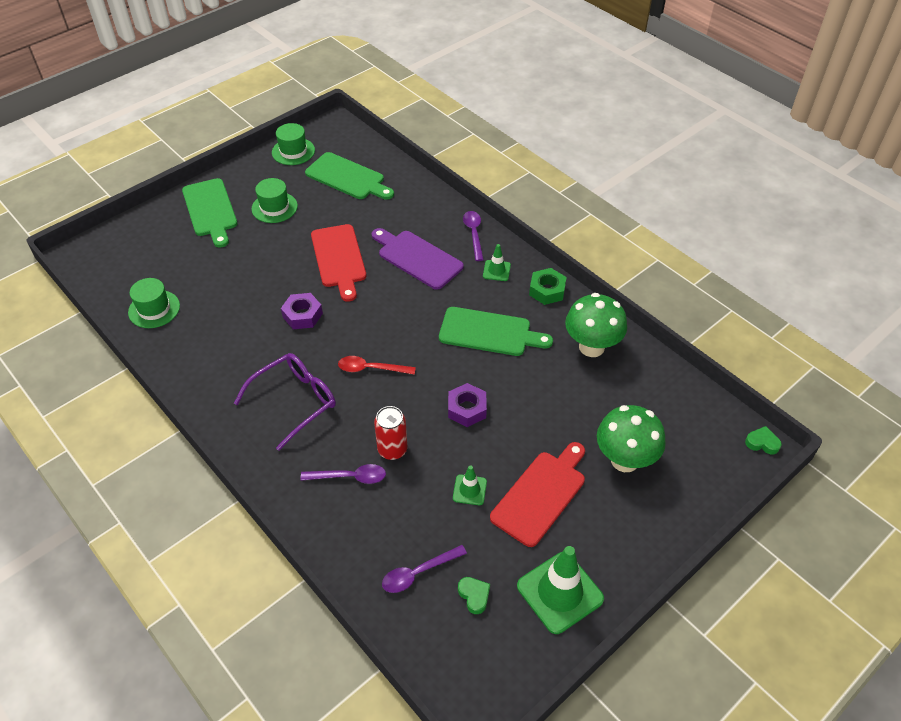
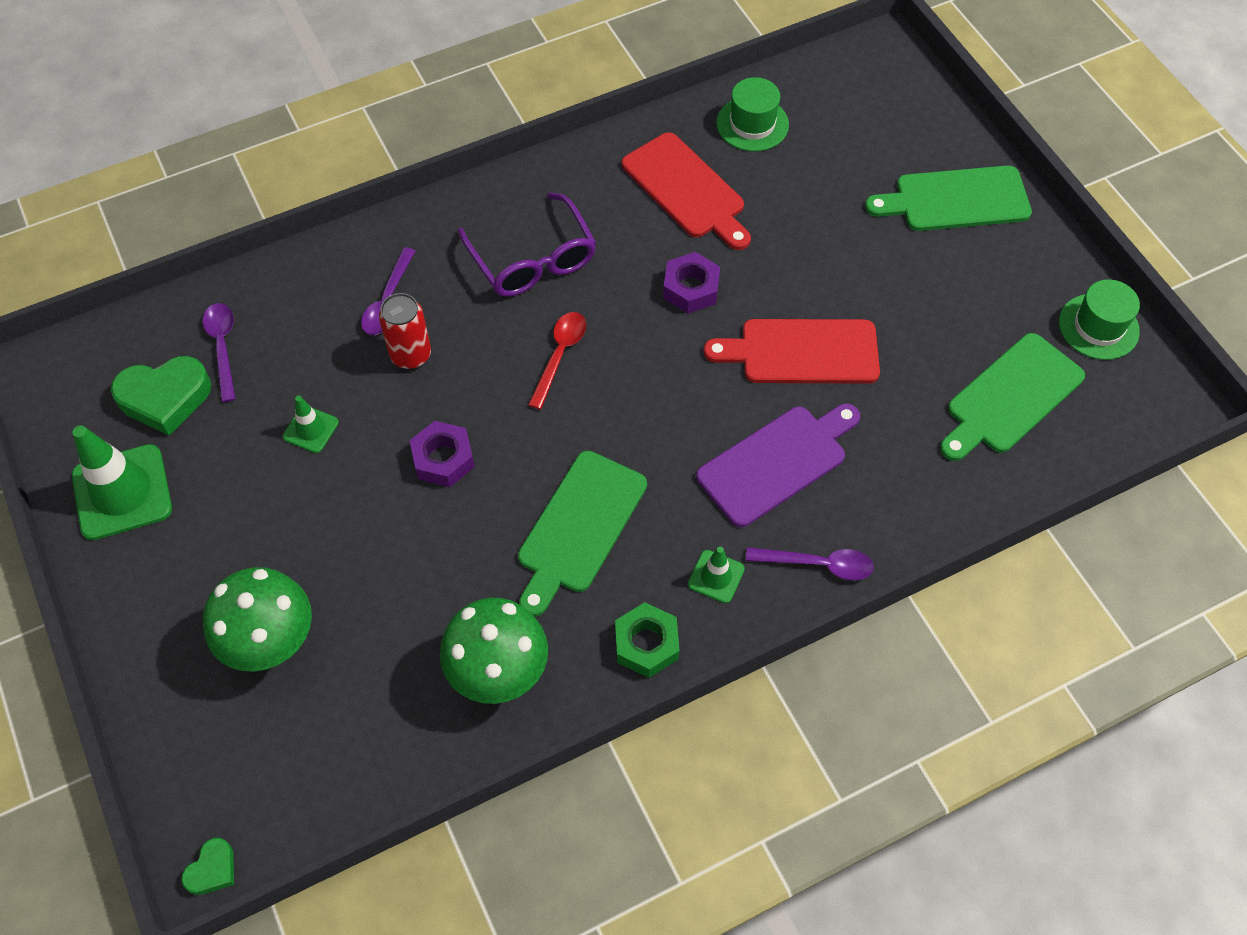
camera: 105 degrees right, 10 degrees up
green hat [251,178,298,223] -> none
green heart [458,577,490,614] -> green heart [111,356,211,435], size x1.93
red cutting board [490,442,585,547] -> red cutting board moved to [622,132,751,250]

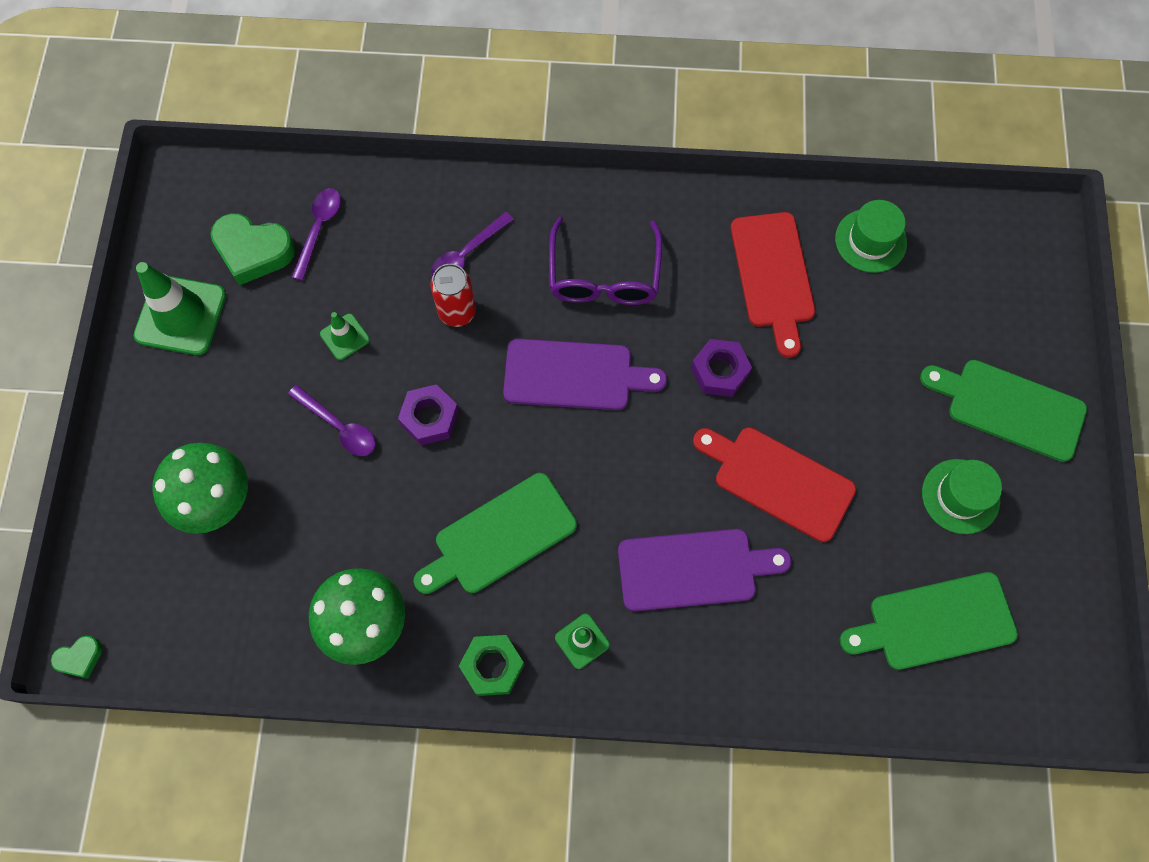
camera: 30 degrees right, 10 degrees up
red spoon [528,312,586,409] -> purple cutting board [503,339,667,410]
purple spoon [746,547,874,580] -> purple spoon moved to [288,385,376,456]
green hat [1059,279,1140,360] -> green hat moved to [922,459,1002,534]

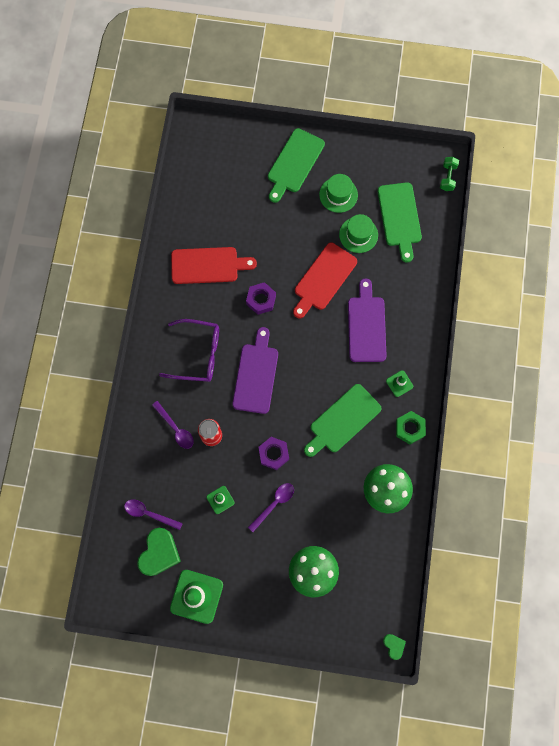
camera: 85 degrees left, 5 degrees up
green cutting board [414,473,577,594] -> green cutting board turned 75 degrees clockwise [304,384,382,457]
green hat [835,200,907,273] -> green hat moved to [339,214,378,253]
none -> green dumbbell [440,157,459,191]

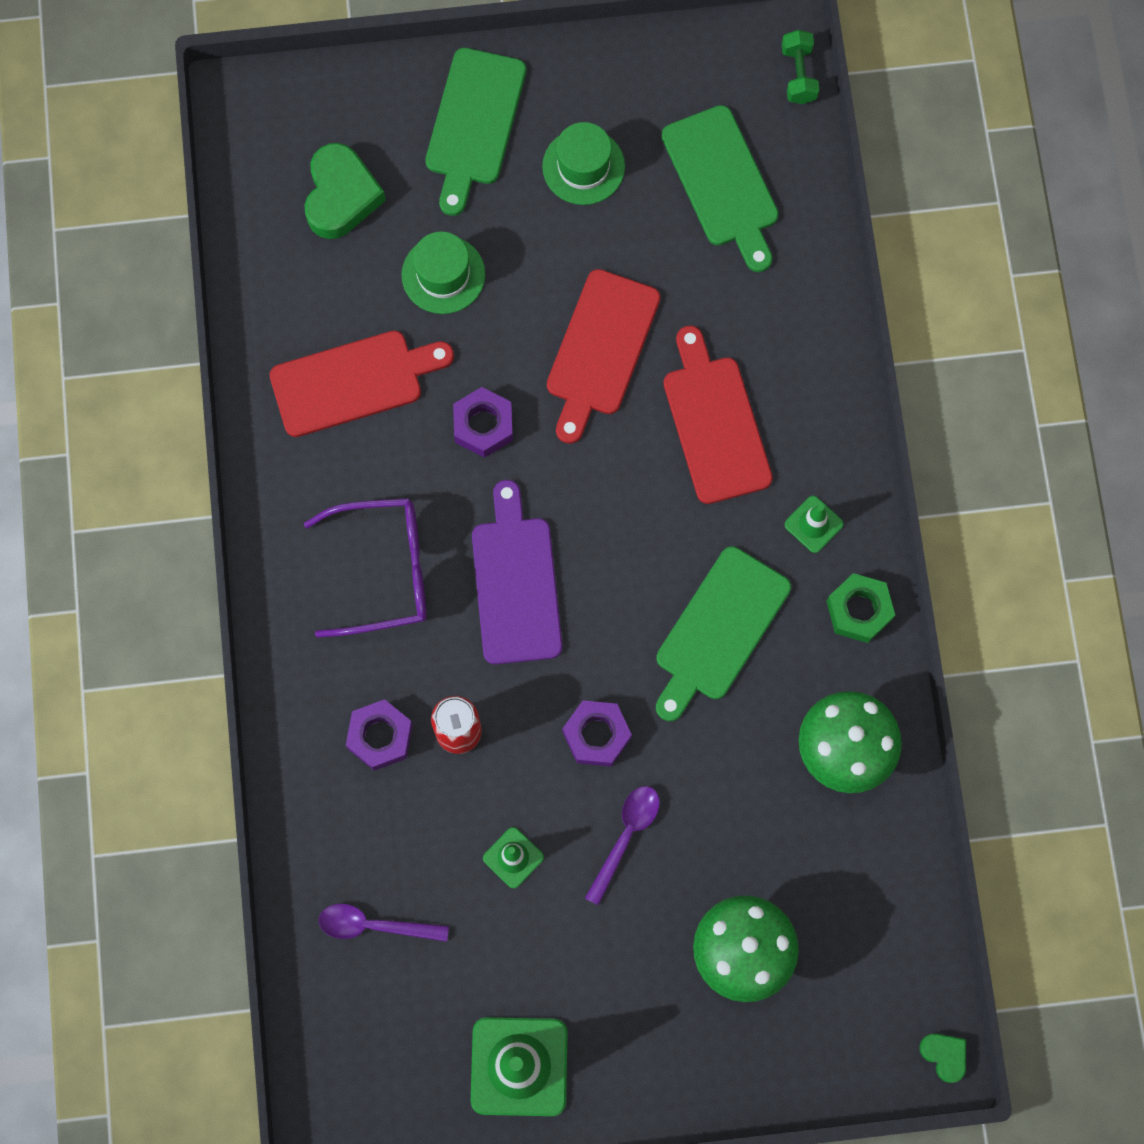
camera: 15 degrees left, 0 degrees up
green heart [137,528,181,576] -> green heart moved to [304,143,386,239]
purple spoon [152,401,194,449] -> purple nut [346,699,413,771]
green hat [339,214,378,253] -> green hat moved to [402,232,485,314]
purple cutting board [348,278,387,362] -> red cutting board [664,326,773,504]

